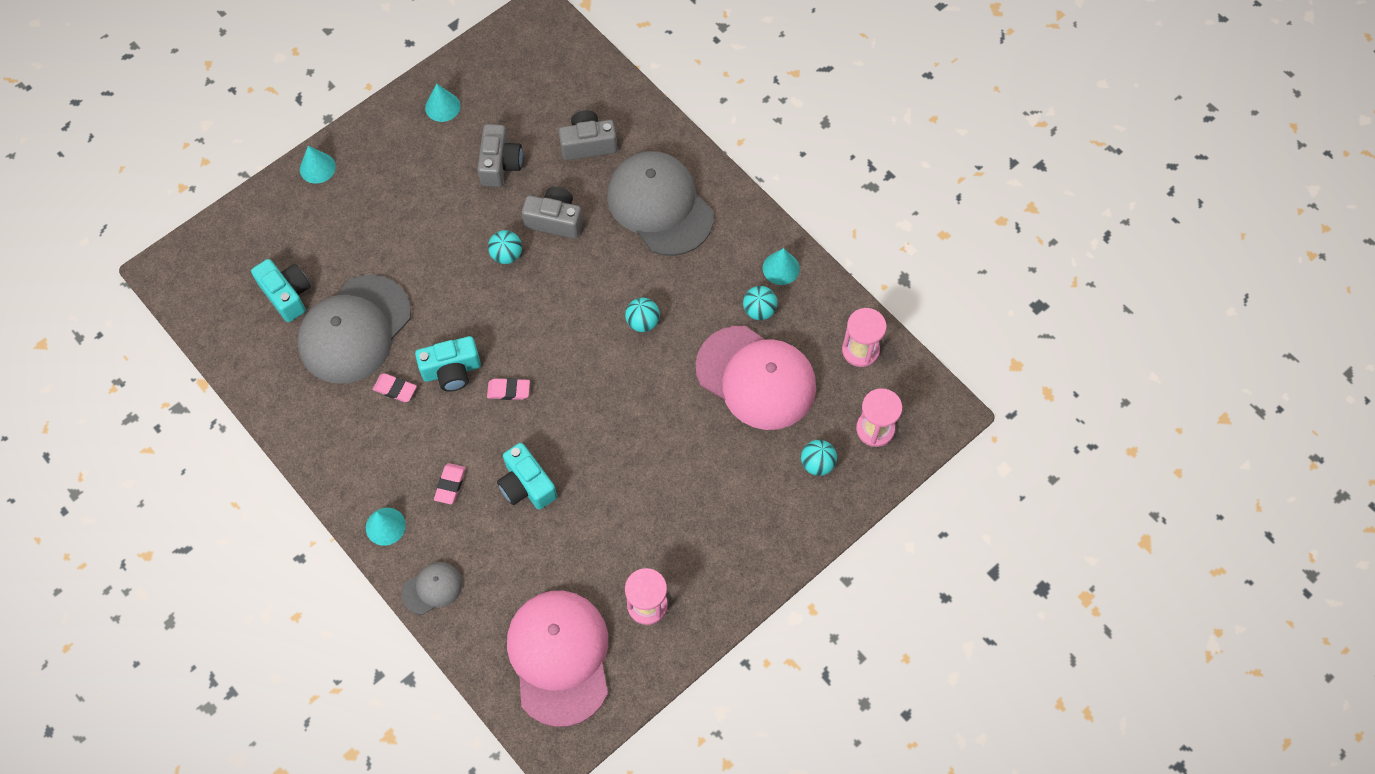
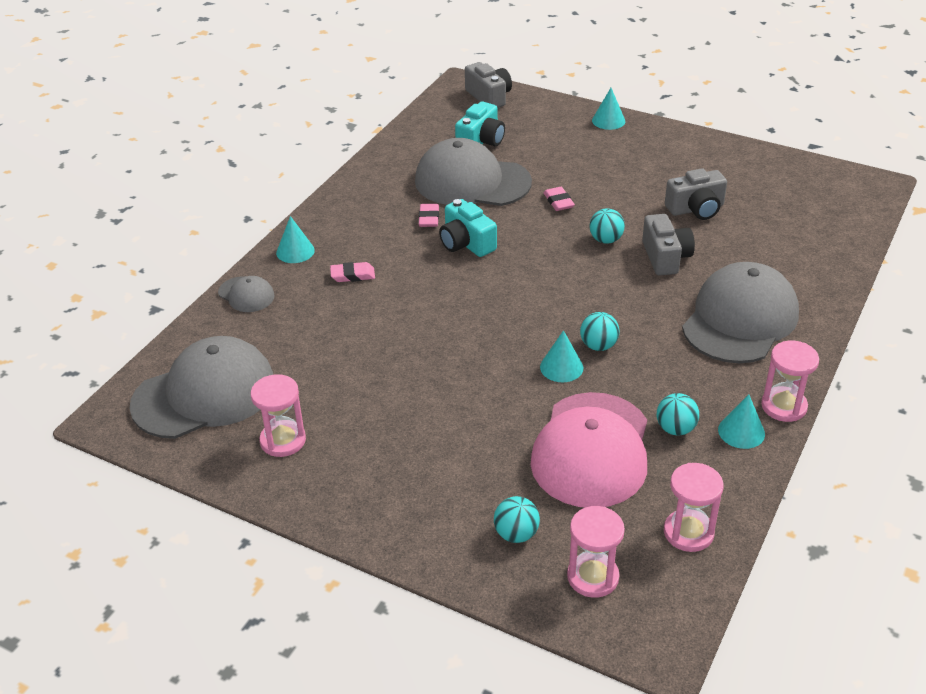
camera: 70 degrees right, 25 degrees down
turquoise cone [425,84,460,122] -> turquoise cone moved to [540,330,583,382]
pink eraser [487,378,530,400] -> pink eraser moved to [543,187,575,211]
turquoise camera [497,443,557,510] -> none
pink cap [507,591,608,727] -> grey cap [129,336,274,439]
grey camera [558,110,617,160] -> grey camera moved to [465,62,512,108]
none -> pink hourglass [761,341,819,422]

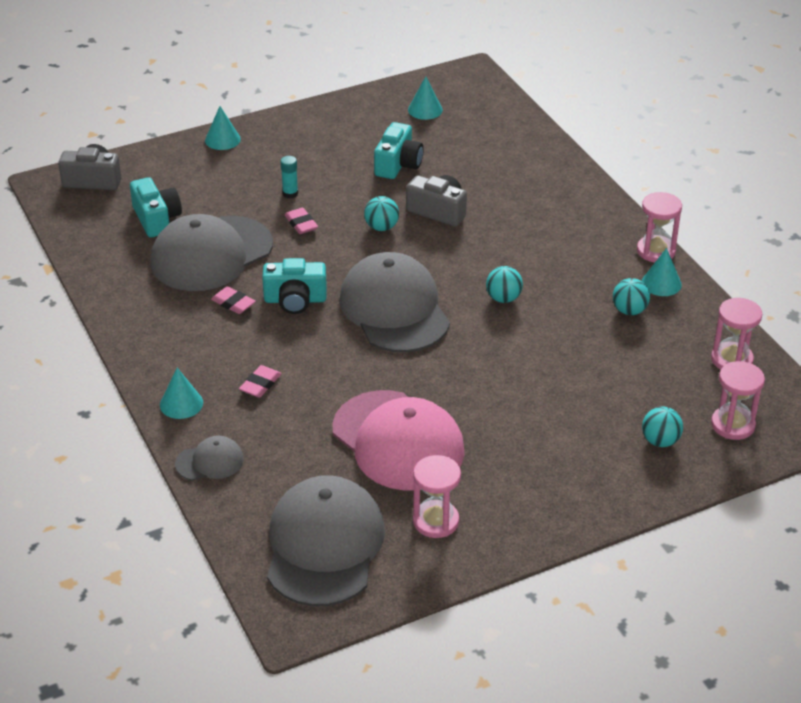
camera: 55 degrees left, 0 degrees up
pink cap [530,392,647,507] -> pink cap moved to [332,390,465,491]
turquoise cone [540,330,583,382] -> turquoise cone moved to [408,76,443,120]
pink eraser [543,187,575,211] -> pink eraser turned 45 degrees clockwise [285,208,318,234]
grey camera [665,168,727,220] -> turquoise camera [374,122,424,179]
grey cap [682,262,799,363] -> grey cap moved to [339,252,450,353]
none -> turquoise glue stick [281,156,298,198]

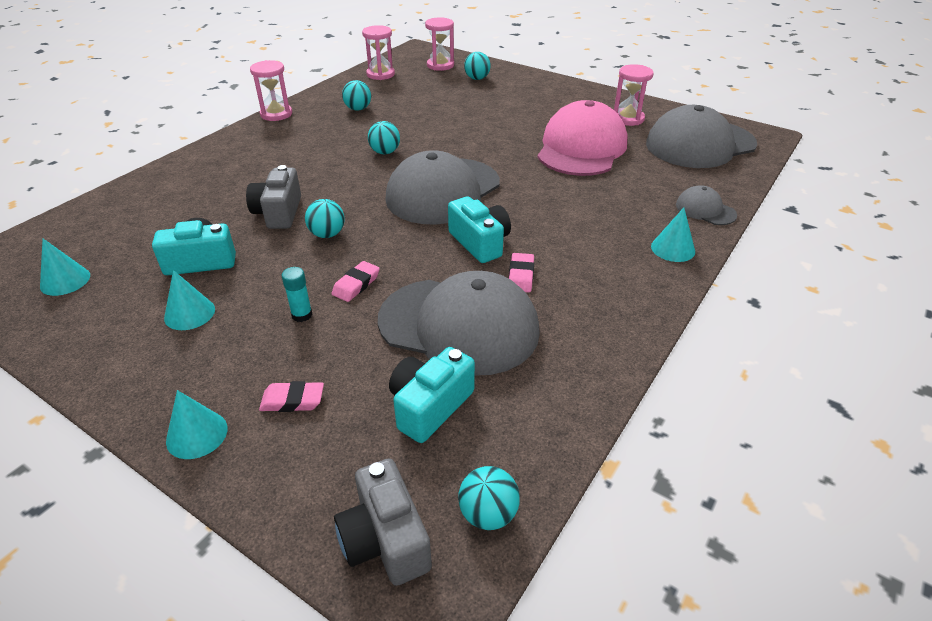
camera: 120 degrees left, 0 degrees up
pink eraser [239,365,281,398] -> pink eraser moved to [259,381,324,412]
turquoise cone [642,248,682,296] -> turquoise cone moved to [164,270,215,330]
none -> turquoise ball [458,466,520,530]

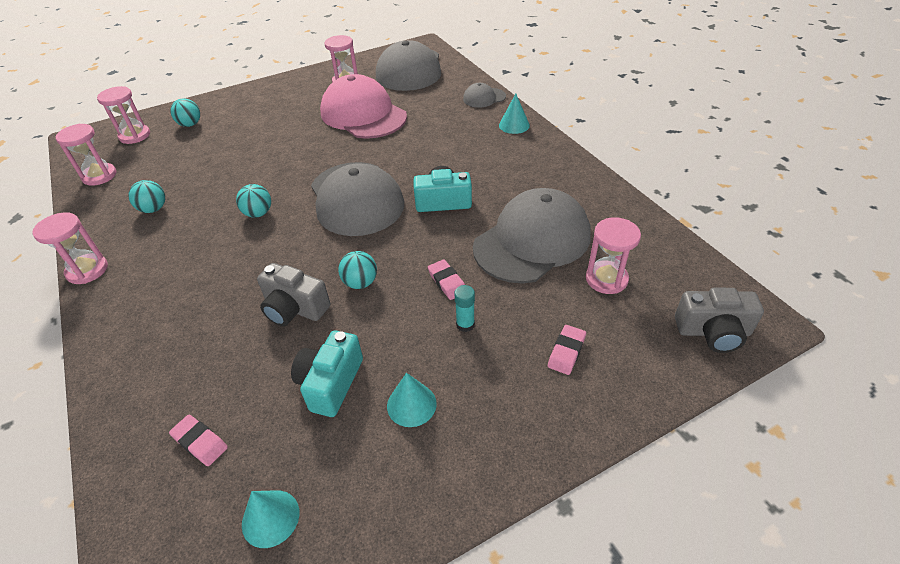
camera: 60 degrees left, 5 degrees up
turquoise cone [166,390,228,459] -> none
turquoise camera [389,347,475,443] -> pink hourglass [586,217,641,294]
turquoise ball [458,466,520,530] -> none
pink eraser [509,253,534,292] -> pink eraser moved to [169,415,228,466]

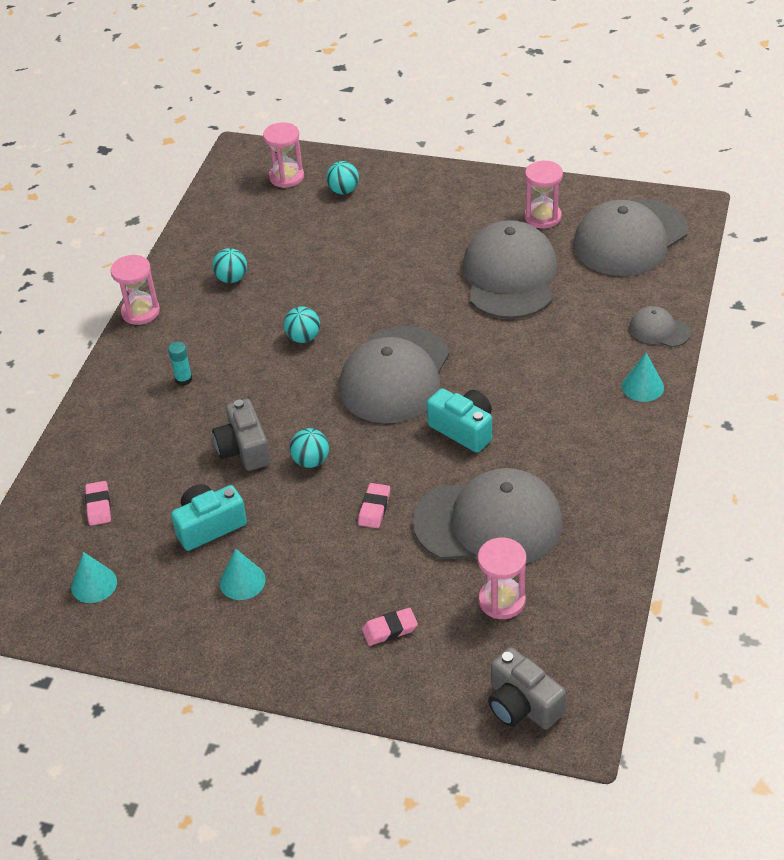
camera: 45 degrees right, 0 degrees up
pink hourglass [56,124,117,186] -> none
pink cap [320,74,407,139] -> grey cap [463,220,557,319]
turquoise glue stick [454,285,475,332] -> turquoise glue stick moved to [168,342,192,386]

